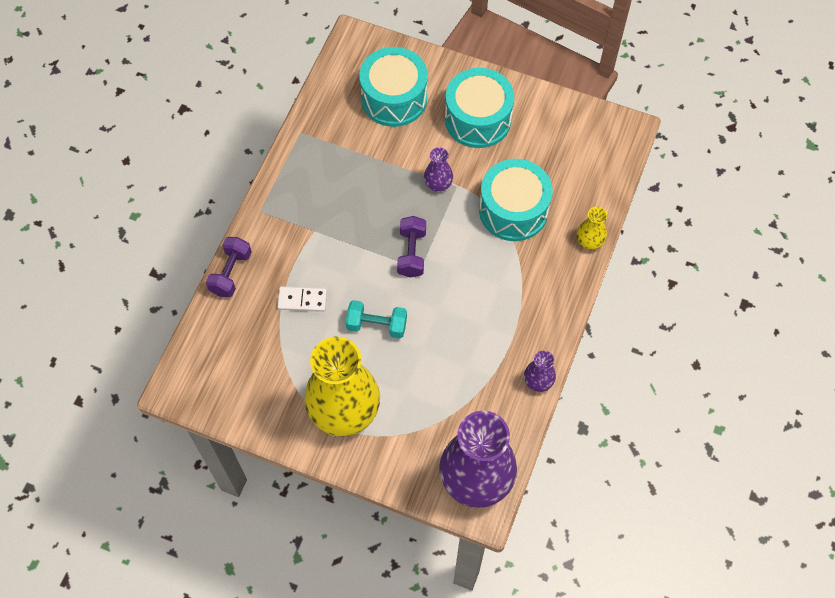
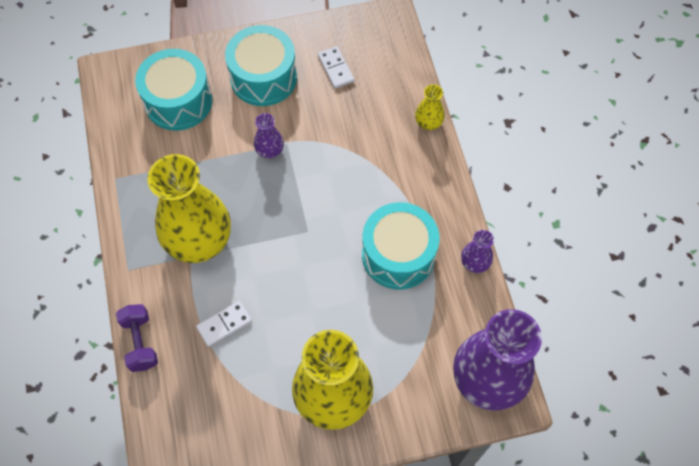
camera: 35 degrees left, 0 degrees up
turquoise dumbbell [346,300,407,339] -> none
purple dumbbell [397,216,426,278] -> none
turquoise drum [479,159,552,241] -> turquoise drum moved to [362,202,439,290]
none -> yellow vase [147,154,231,263]
none -> white domino [318,46,354,89]

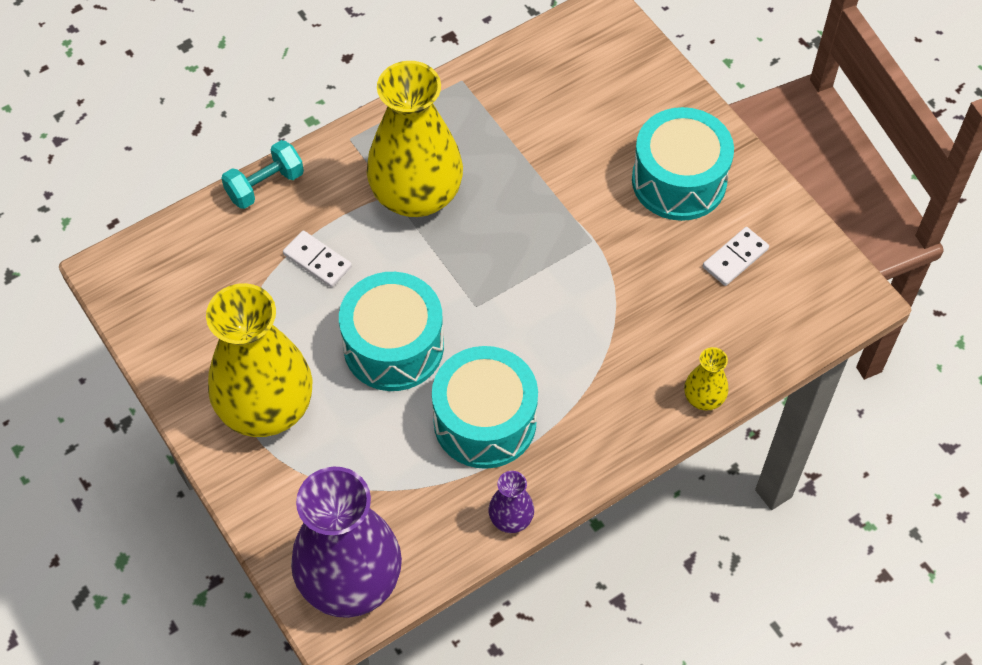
camera: 70 degrees right, 5 degrees down
purple dumbbell [116,304,158,372] -> turquoise dumbbell [221,140,304,209]
turquoise drum [135,49,212,131] -> turquoise drum moved to [339,272,444,391]
purple vase [254,113,284,159] -> none

